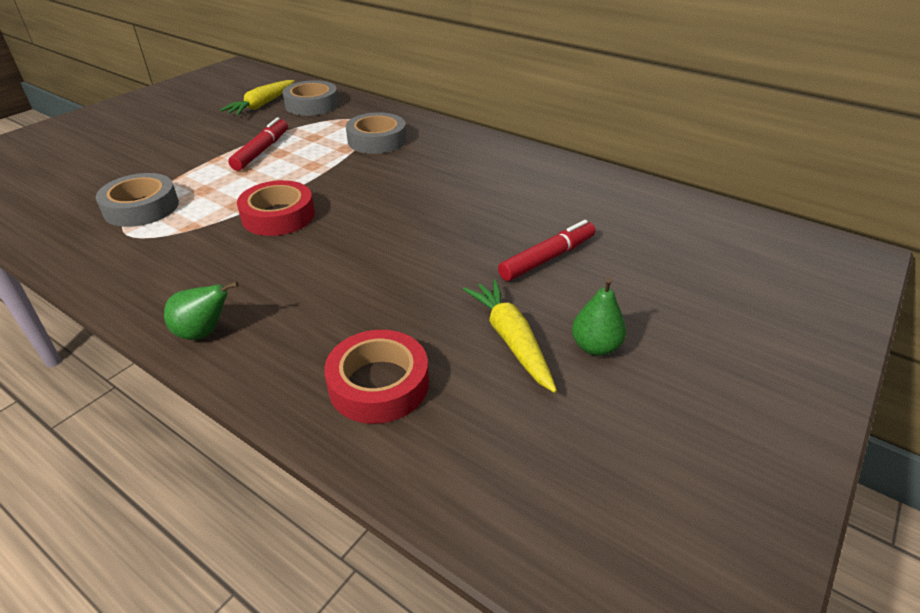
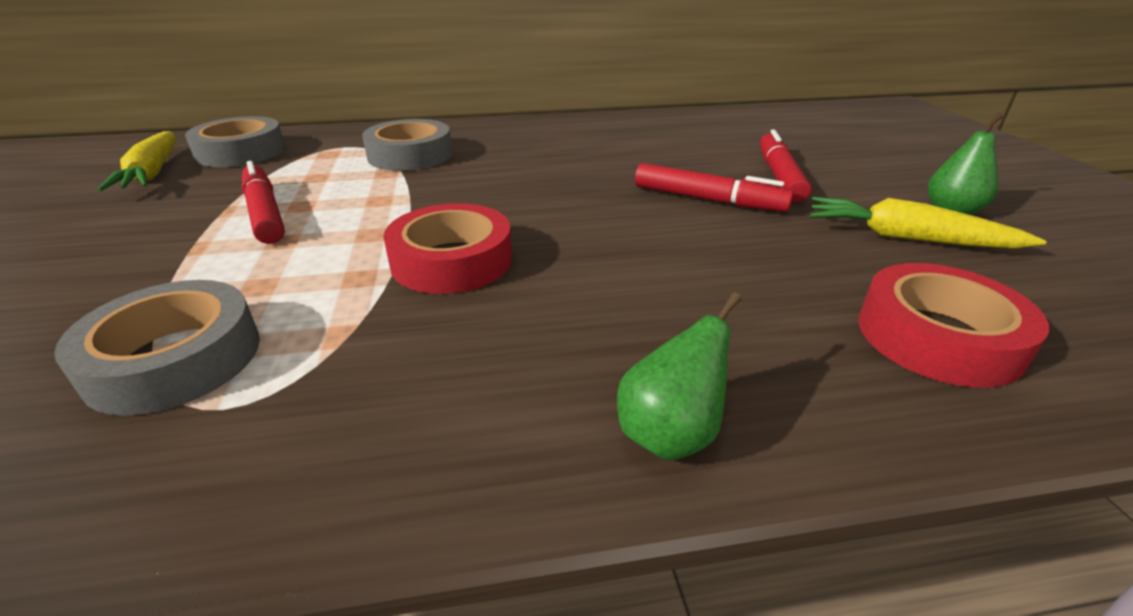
camera: 45 degrees left, 5 degrees down
none -> red marker [635,163,794,212]

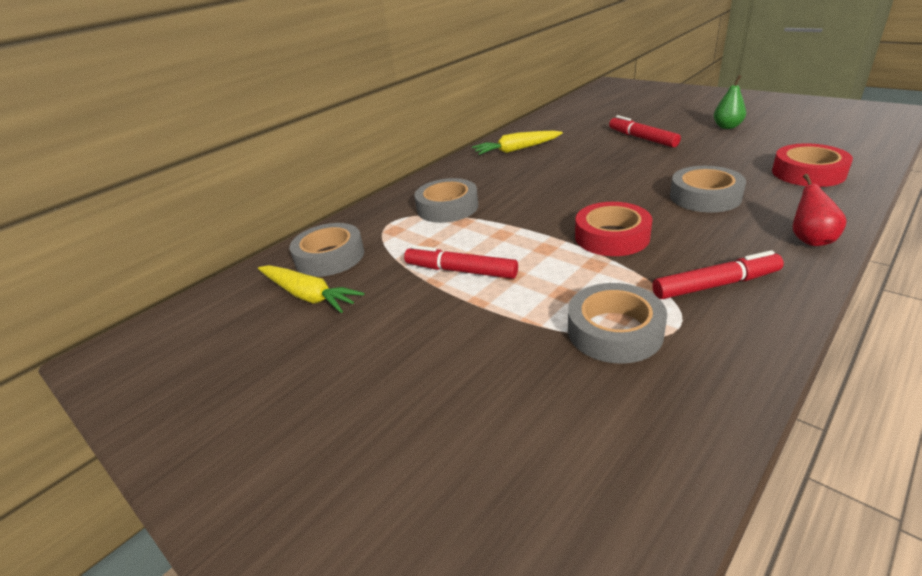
camera: 35 degrees left, 0 degrees up
green pear [617,292,741,461] -> red pear [792,174,847,246]
red marker [635,163,794,212] -> red marker moved to [652,250,784,299]
yellow carrot [810,197,1046,249] -> yellow carrot moved to [472,131,563,155]
none -> grey tape [670,166,746,213]

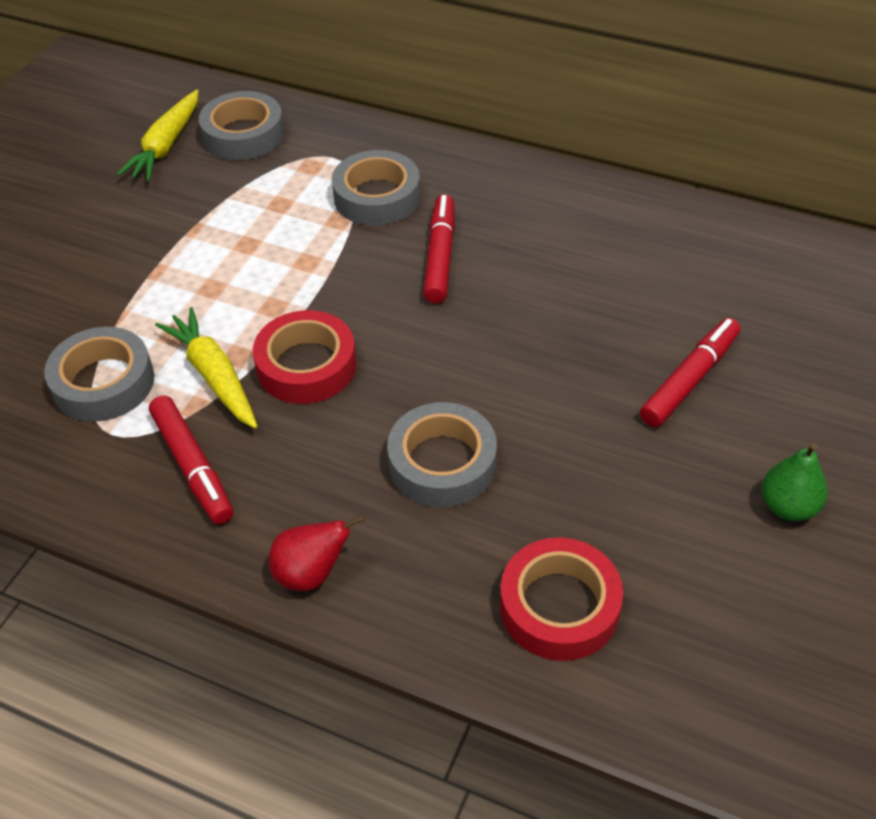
camera: 70 degrees right, 15 degrees up
red marker [404,245,518,279] -> red marker moved to [423,194,455,304]
yellow carrot [472,131,563,155] -> yellow carrot moved to [155,307,258,429]

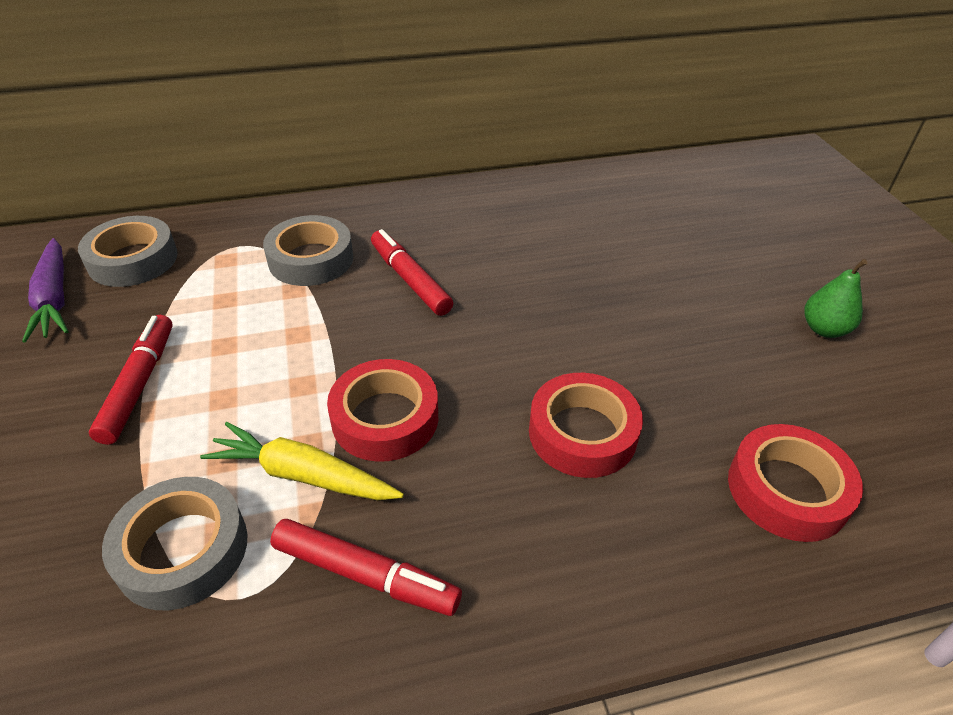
camera: 40 degrees left, 5 degrees down
yellow carrot [116,90,199,181] -> purple carrot [22,238,69,343]
red pear [269,514,365,591] -> none
grey tape [387,402,497,507] -> red tape [529,373,643,478]
red marker [640,318,740,427] -> red marker moved to [89,315,173,445]

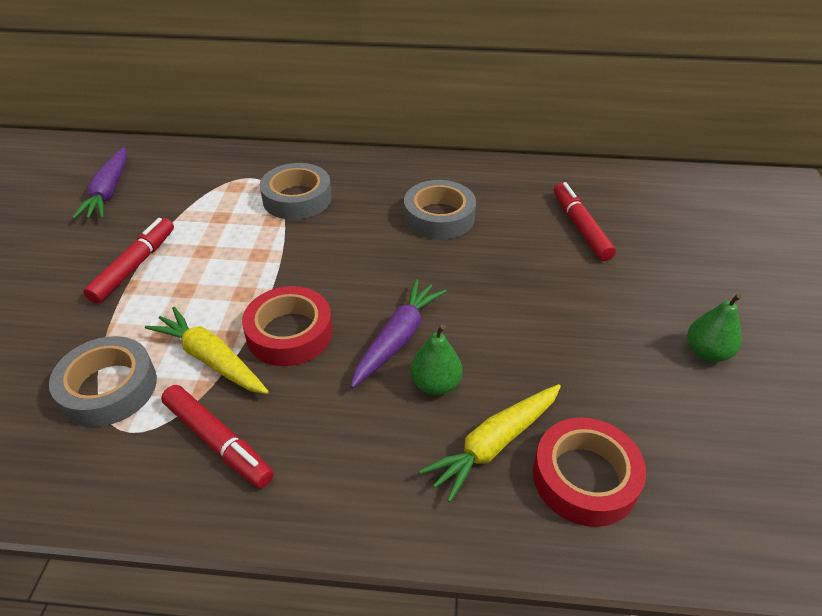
camera: 20 degrees right, 0 degrees up
grey tape [78,216,178,287] -> grey tape moved to [404,180,476,240]
red marker [371,229,453,316] -> red marker moved to [554,182,616,261]
red tape [529,373,643,478] -> green pear [410,324,462,395]
none -> purple carrot [350,279,446,388]
none -> yellow carrot [419,384,561,502]

